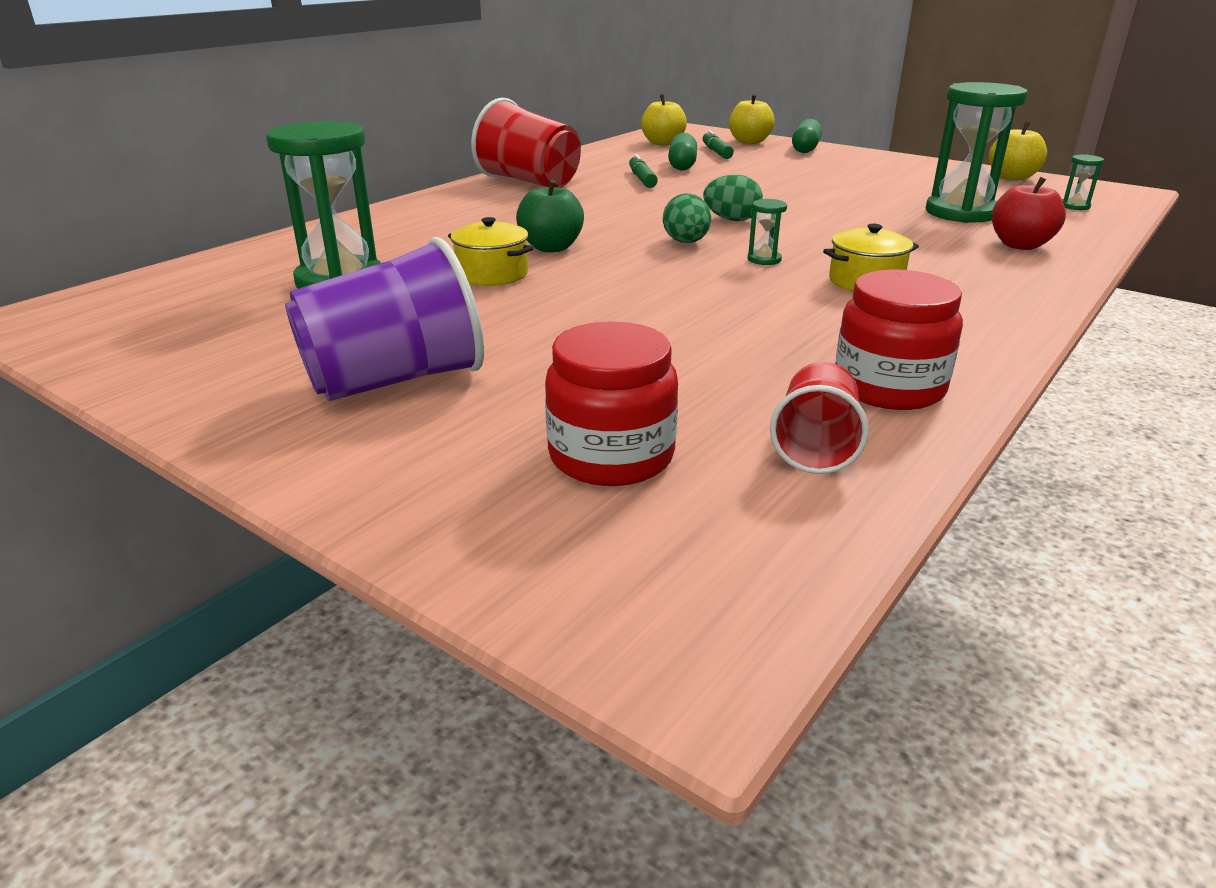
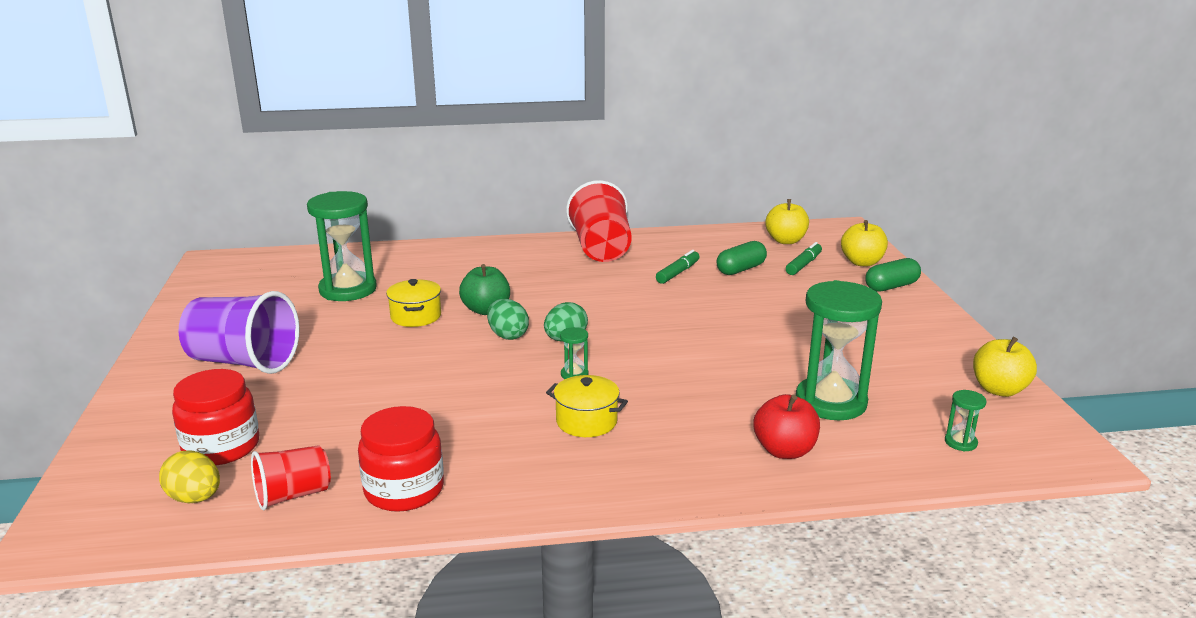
camera: 45 degrees right, 5 degrees down
green egg [703,175,763,221] -> green egg moved to [487,299,529,340]
none -> yellow egg [159,451,220,503]

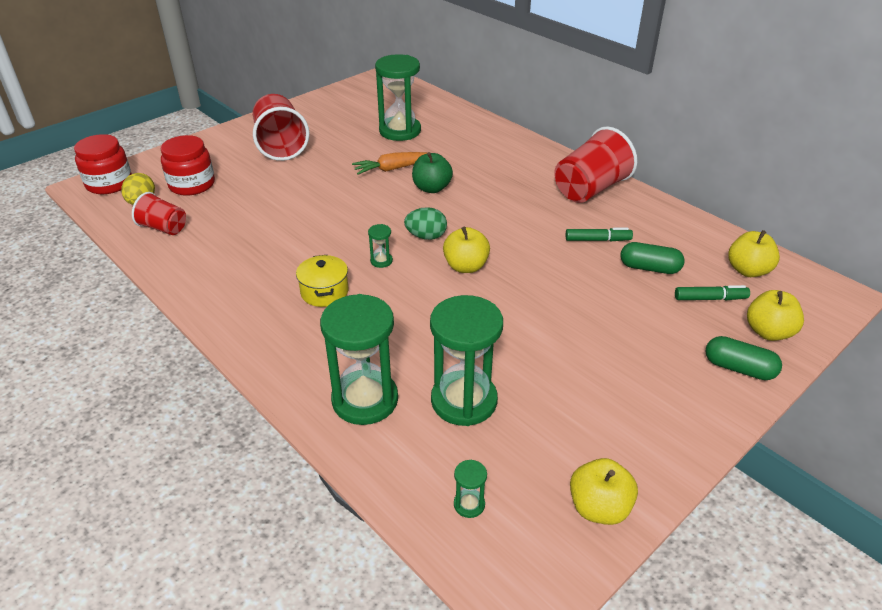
camera: 55 degrees right, 15 degrees up
purple cup [179,291,300,374] -> red cup [253,94,310,161]
red jar [358,406,444,512] -> red jar moved to [74,134,132,194]
yellow pot [386,279,441,327] -> orange carrot [352,152,428,175]
green egg [487,299,529,340] -> none
red apple [754,394,820,459] -> green hourglass [320,294,398,425]
none -> yellow apple [443,227,490,273]

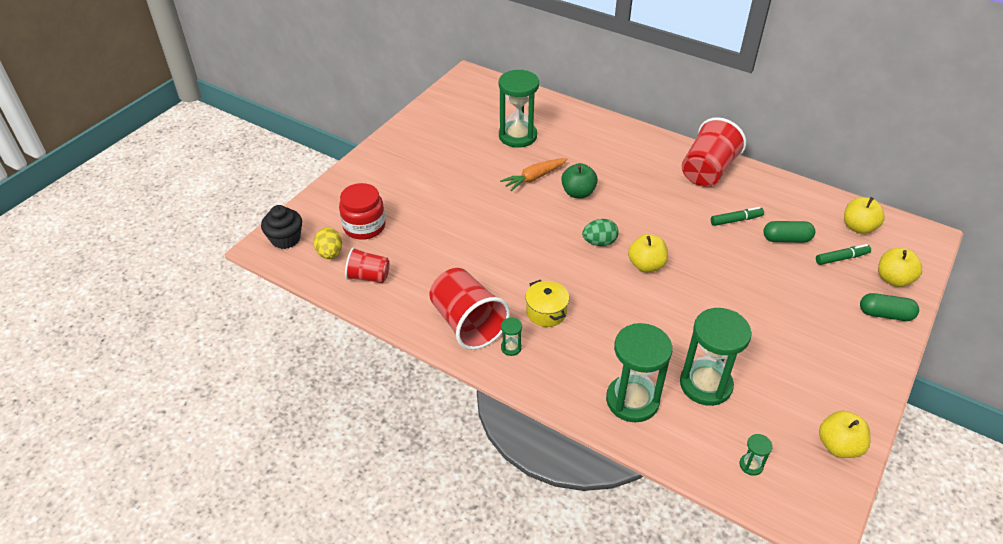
camera: 15 degrees left, 5 degrees up
red jar [74,134,132,194] -> black cupcake [261,205,302,249]
red cup [253,94,310,161] -> red cup moved to [429,268,510,350]
green hourglass [368,224,393,268] -> green hourglass moved to [501,317,522,356]

